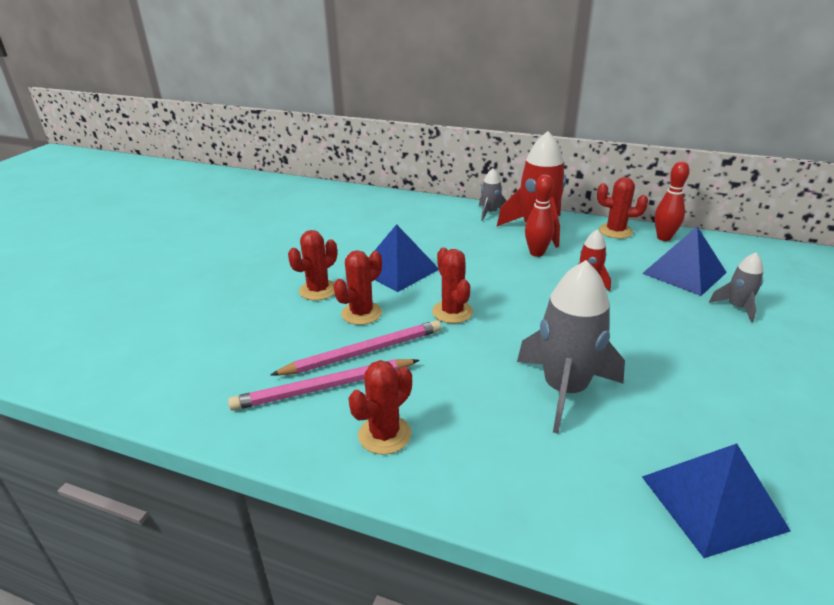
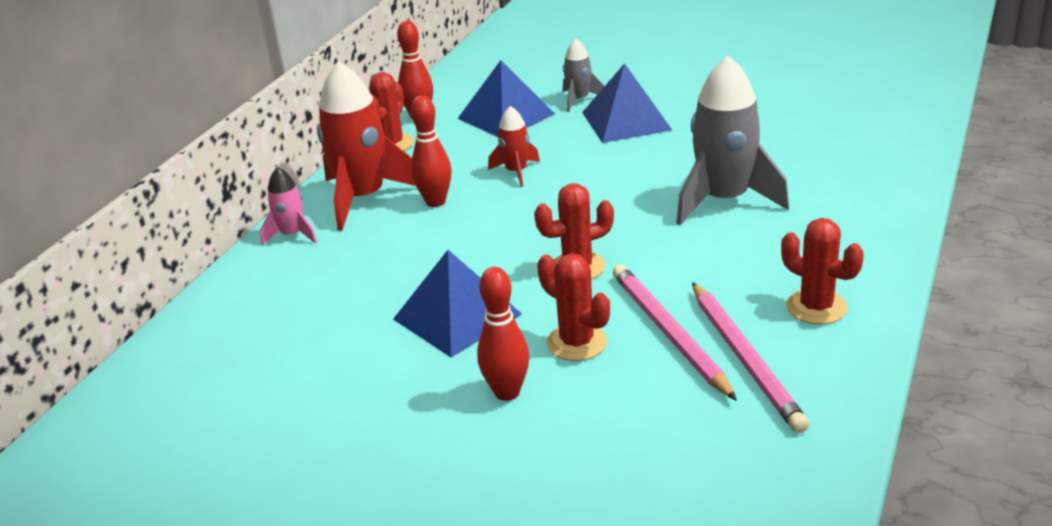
camera: 85 degrees left, 0 degrees up
red cactus [288,230,337,300] -> red bowling pin [477,267,529,401]
grey rocket [479,168,507,221] -> pink rocket [260,167,317,245]
blue pyramid [642,444,791,558] -> blue pyramid moved to [582,63,672,143]

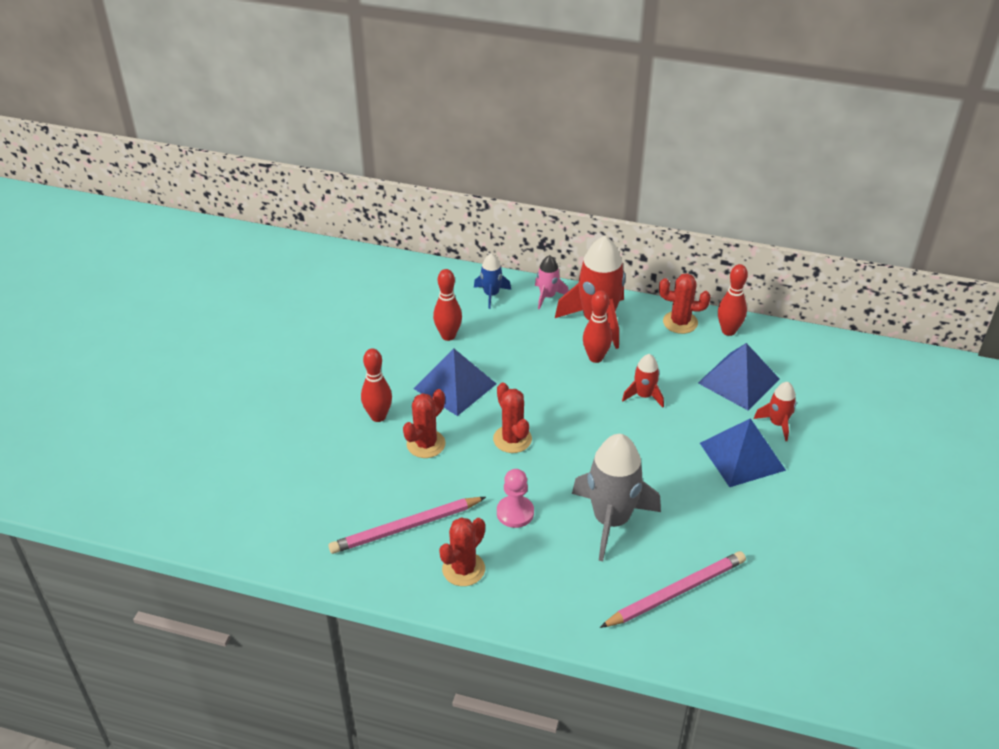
camera: 80 degrees right, 10 degrees up
grey rocket [563,38,604,112] -> red rocket [754,382,797,441]
pink pencil [613,265,737,401] -> pink pencil moved to [600,551,746,628]
none -> red bowling pin [433,269,462,341]
none -> blue rocket [474,253,511,309]
none -> pink pawn [497,469,534,528]

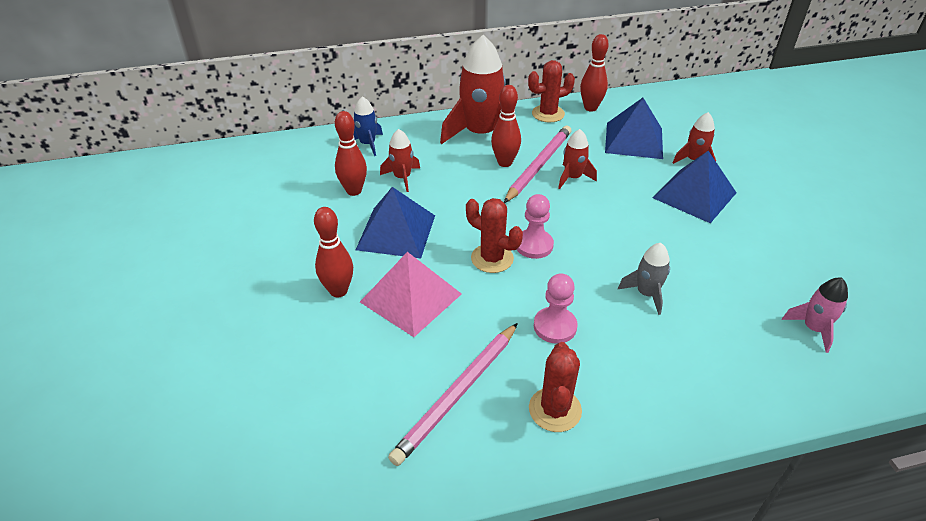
camera: 30 degrees left, 0 degrees up
red cactus [403,389,445,458] -> pink pyramid [360,252,461,337]
pink rocket [535,255,569,310] -> pink rocket moved to [782,277,848,353]
grey rocket [572,434,661,561] -> grey rocket [618,243,670,315], size x0.51
pink pencil [600,551,746,628] -> pink pencil moved to [504,126,571,203]
none -> red rocket [380,129,420,192]
none -> pink pawn [517,194,554,259]

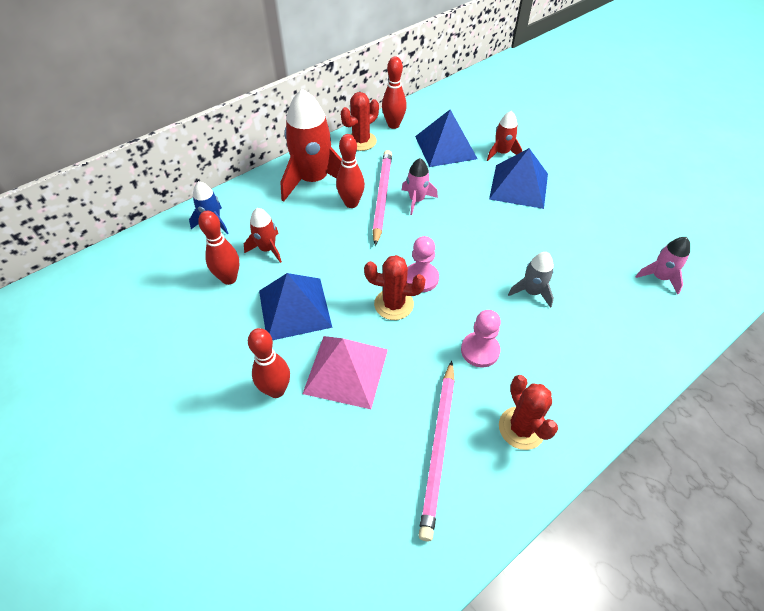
camera: 25 degrees left, 10 degrees up
red rocket [558,129,597,189] -> pink rocket [402,158,438,215]

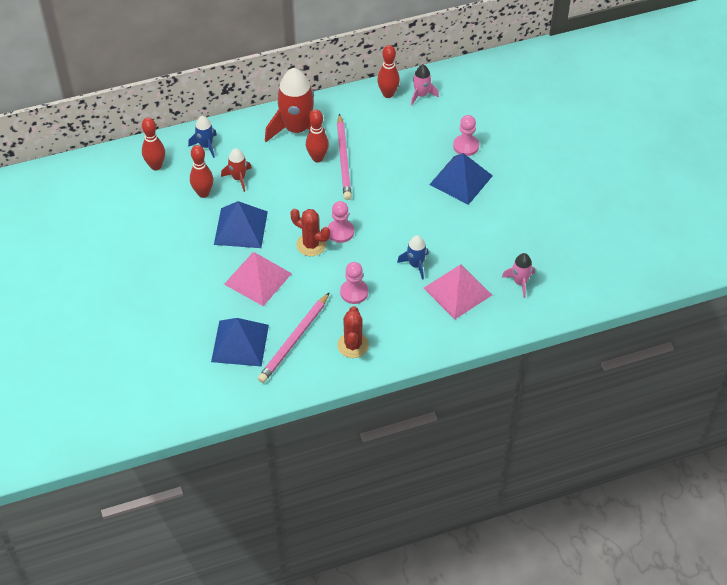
camera: 20 degrees right, 0 degrees up
red bowling pin [248,328,290,398] -> red bowling pin moved to [142,118,165,170]
red cactus [341,92,379,151] -> none
pink pencil [372,150,392,246] -> pink pencil turned 150 degrees clockwise [337,113,352,200]
pink rocket [402,158,438,215] -> pink rocket moved to [411,65,439,105]
blue pyramid [415,109,478,167] -> blue pyramid moved to [211,318,269,367]
red rocket [487,111,522,161] -> pink pawn [453,115,479,156]
grey rocket [508,252,554,308] -> blue rocket [397,235,429,280]
none -> pink pyramid [424,264,492,319]

